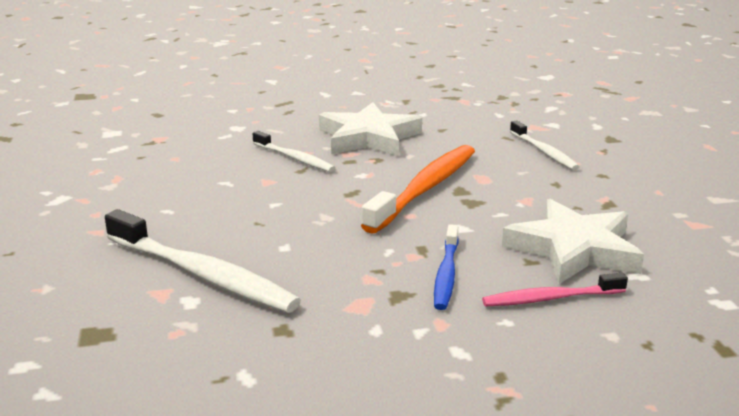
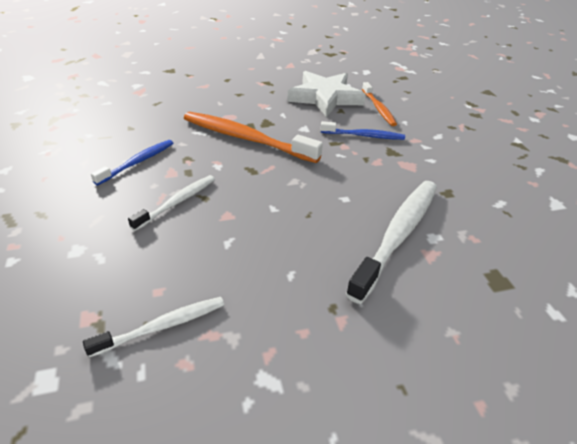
camera: 95 degrees left, 15 degrees up
white star [319,102,422,157] -> blue toothbrush [91,140,174,185]
pink toothbrush [482,273,628,306] -> orange toothbrush [362,82,397,126]
white toothbrush [510,120,579,170] -> white toothbrush moved to [83,297,224,358]

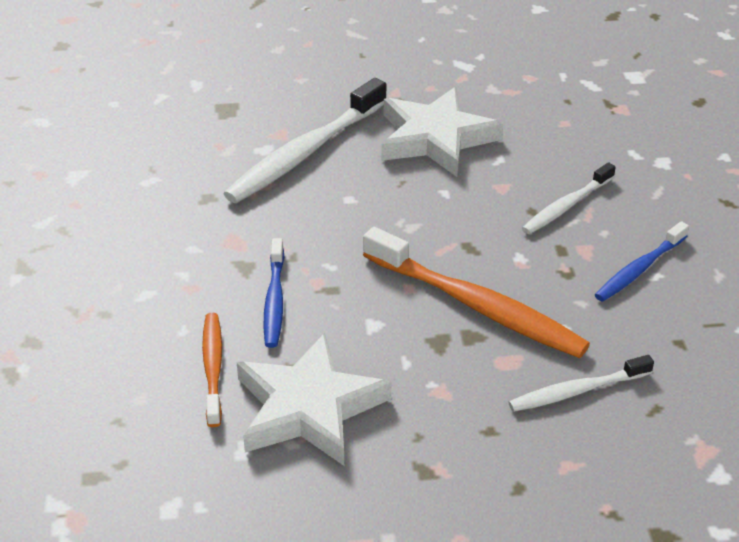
camera: 170 degrees left, 0 degrees up
white toothbrush [83,297,224,358] -> white toothbrush moved to [508,355,654,412]
blue toothbrush [321,121,405,140] -> blue toothbrush turned 105 degrees counterclockwise [264,238,284,348]
none -> white star [381,87,503,177]

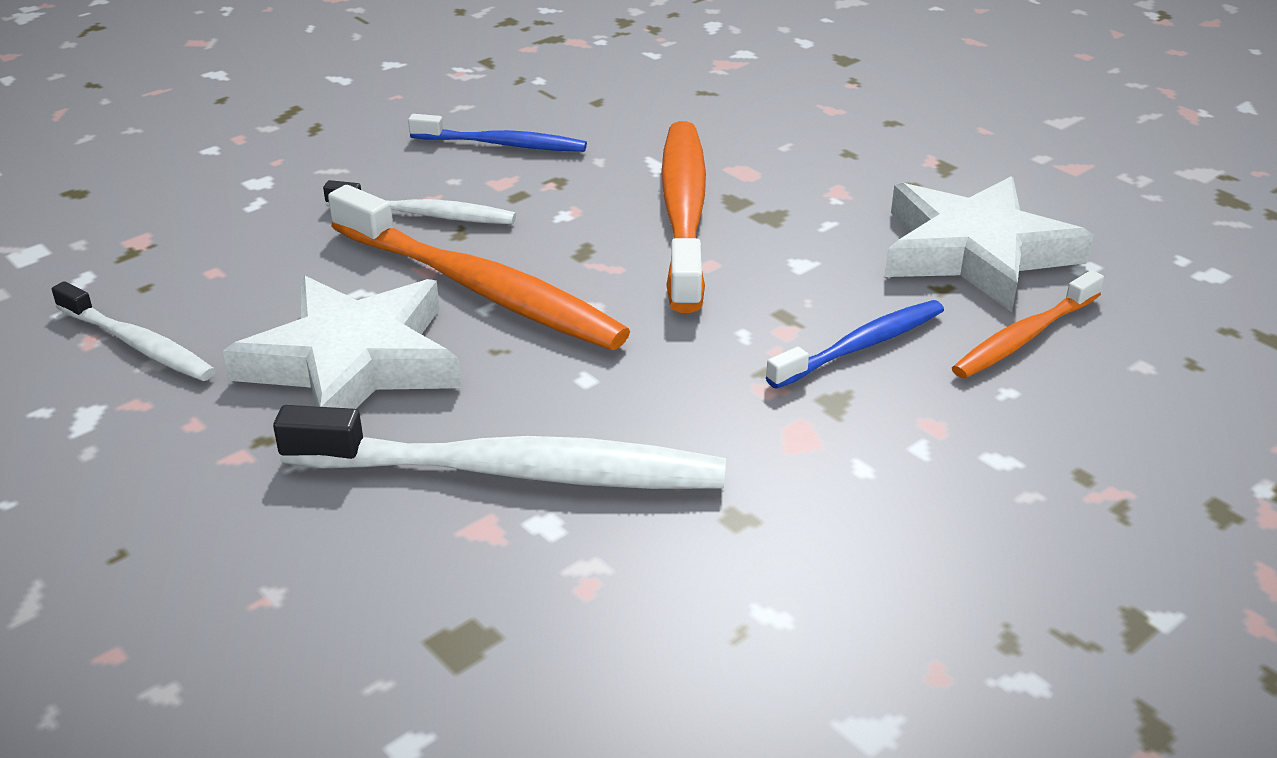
camera: 125 degrees left, 5 degrees down
white toothbrush [508,355,654,412] -> white toothbrush moved to [52,281,216,381]
none -> orange toothbrush [328,185,630,350]

